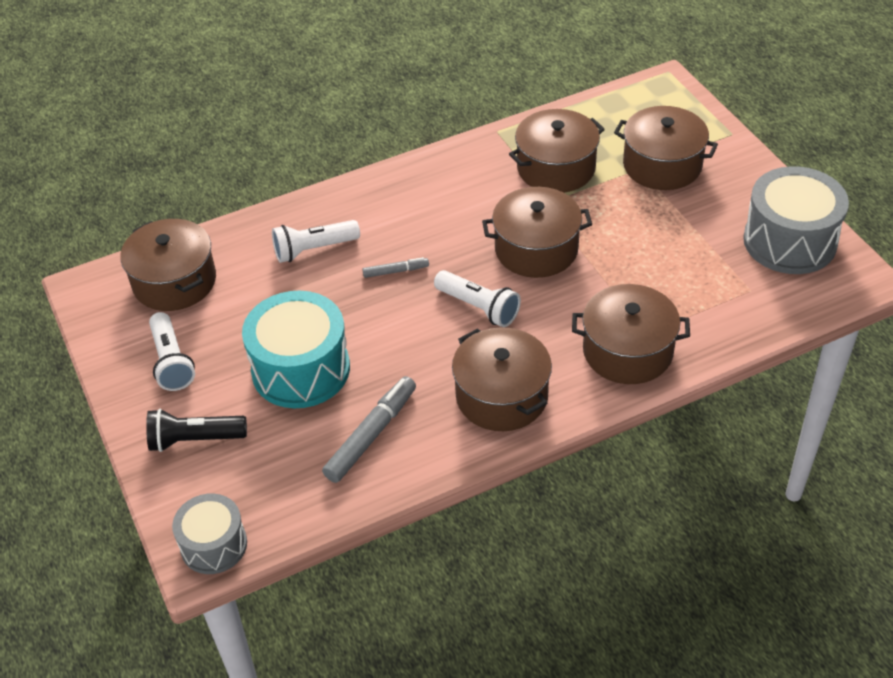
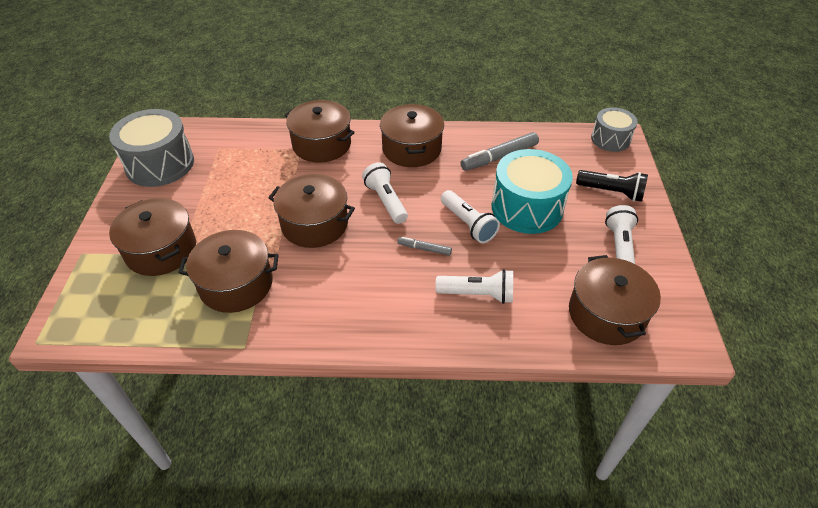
camera: 155 degrees left, 0 degrees up
none -> white flashlight [441,190,500,243]

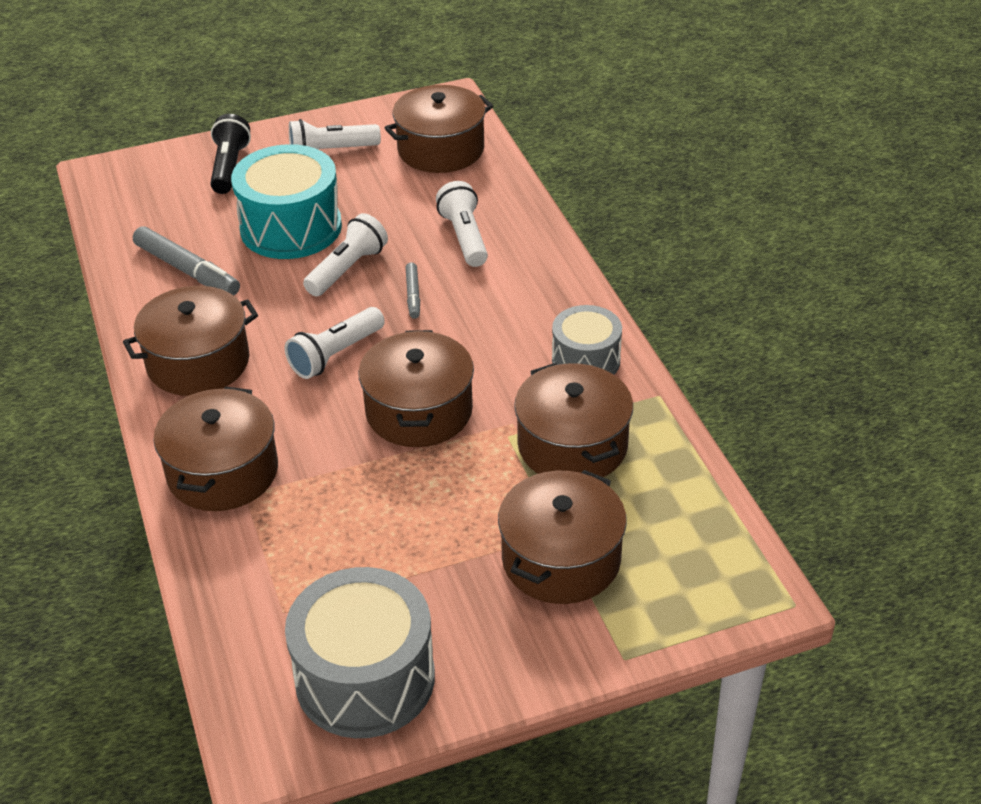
camera: 110 degrees left, 5 degrees down
grey drum [591,107,638,152] -> grey drum moved to [552,305,622,375]

